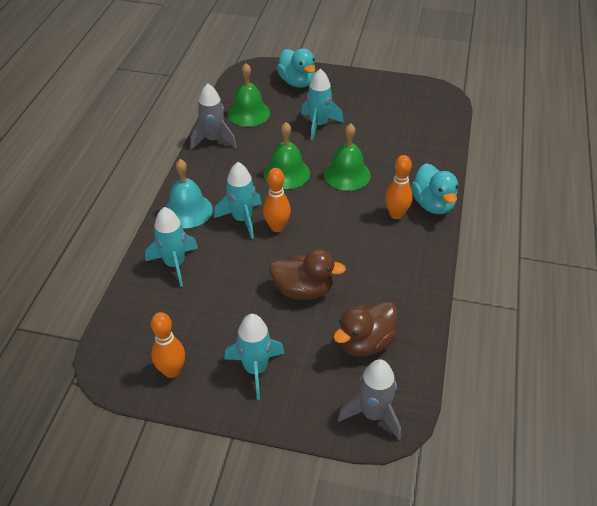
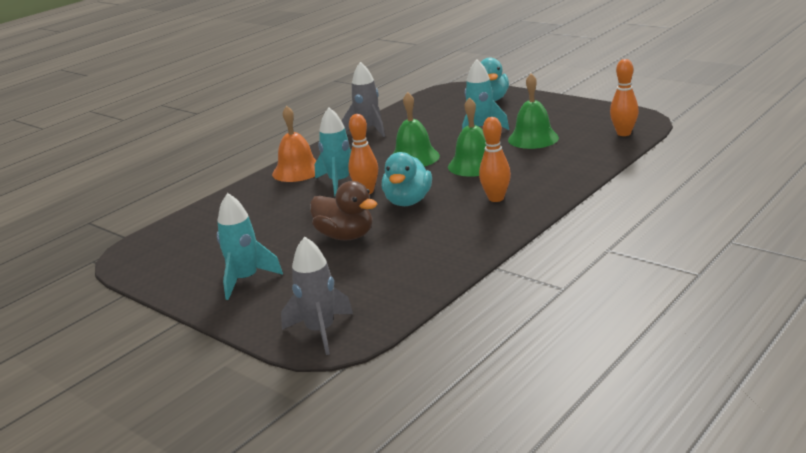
camera: 30 degrees right, 20 degrees down
turquoise rocket [145,207,198,287] -> none
orange bowling pin [151,312,185,378] -> orange bowling pin moved to [610,59,639,136]
turquoise bell [165,159,213,228] -> orange bell [272,106,316,182]
green bell [228,63,270,127] -> green bell moved to [508,74,559,149]
brown duck [333,301,398,357] -> none
turquoise duck [411,163,458,214] -> turquoise duck moved to [382,152,432,206]

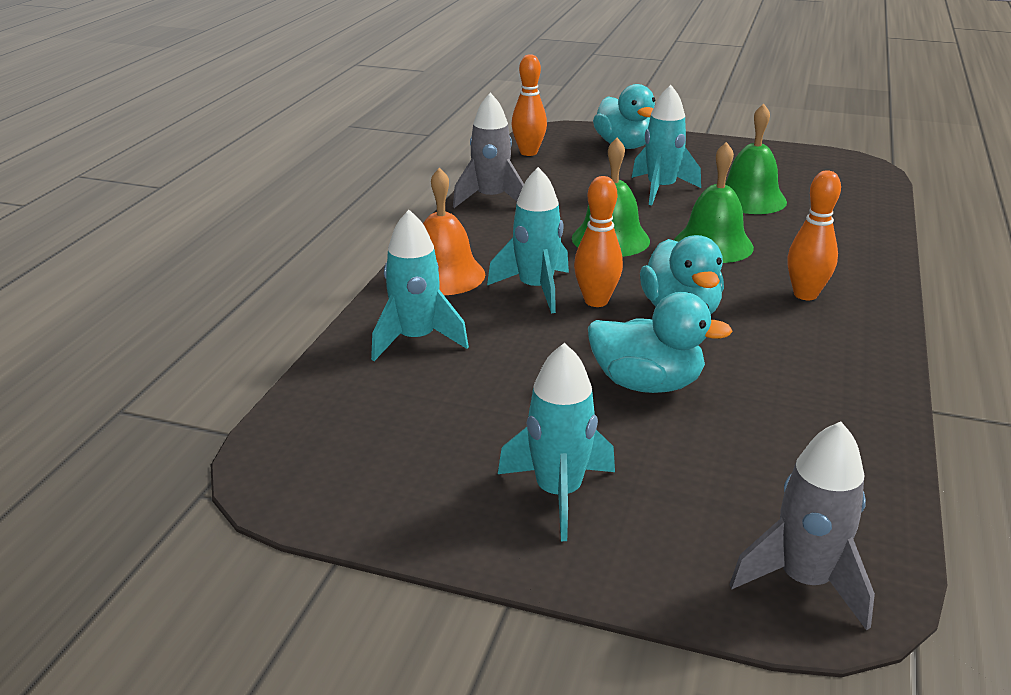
camera: 25 degrees left, 5 degrees up
brown duck [310,181,377,240] -> turquoise duck [588,292,733,393]
orange bowling pin [610,59,639,136] -> orange bowling pin moved to [512,54,547,156]
none -> turquoise rocket [371,210,469,361]

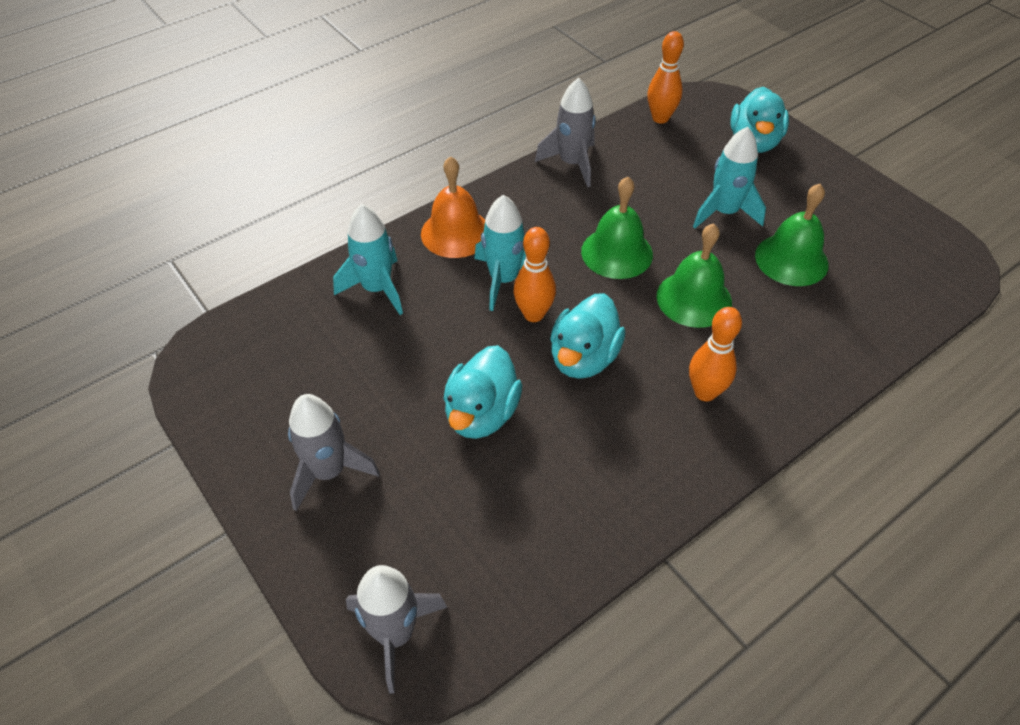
camera: 35 degrees right, 20 degrees up
turquoise rocket [498,343,615,541] -> grey rocket [288,394,380,511]
turquoise duck [588,292,733,393] -> turquoise duck turned 60 degrees clockwise [443,345,522,439]

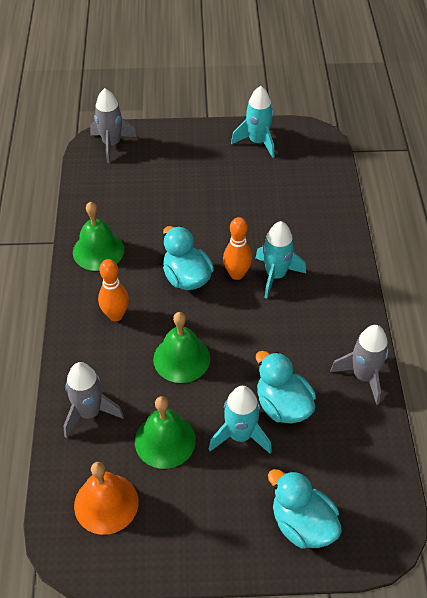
camera: 125 degrees right, 0 degrees up
grey rocket [288,394,380,511] -> grey rocket moved to [63,362,124,438]
turquoise rocket [333,204,403,315] -> turquoise rocket moved to [231,86,274,158]
orange bell [421,156,485,258] -> orange bell moved to [74,462,139,535]
turquoise duck [443,345,522,439] -> turquoise duck moved to [256,351,316,423]
green bell [581,176,653,279] -> green bell moved to [73,202,124,271]
orange bowling pin [647,31,684,124] -> none

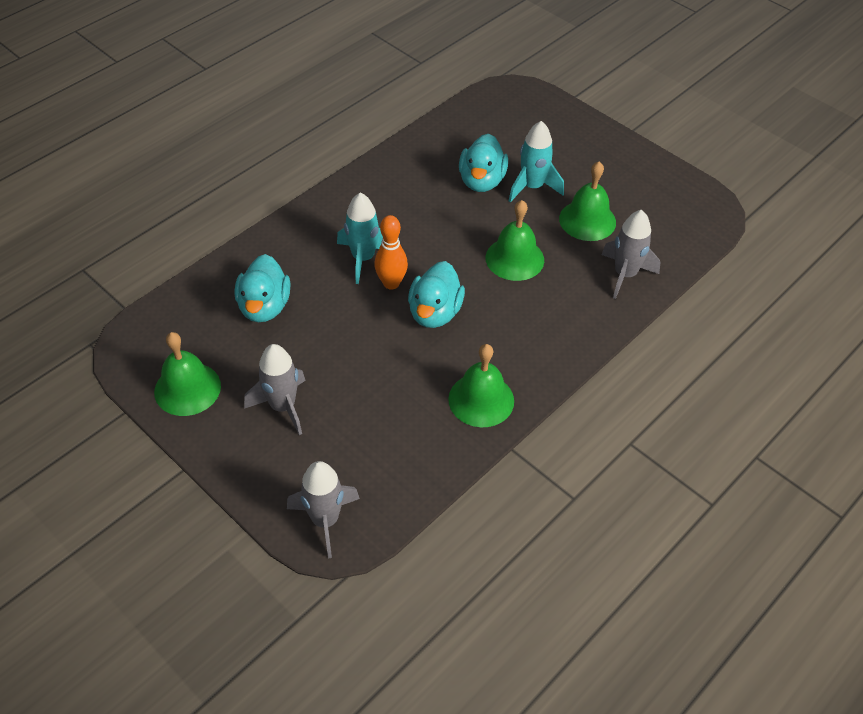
camera: 135 degrees left, 0 degrees up
orange bell [74,462,139,535] -> none
orange bowling pin [98,259,129,321] -> none
turquoise rocket [231,86,274,158] -> green bell [154,332,221,416]
turquoise duck [268,469,342,549] -> turquoise duck moved to [235,254,291,322]
grey rocket [330,325,389,405] -> grey rocket moved to [244,344,306,435]

